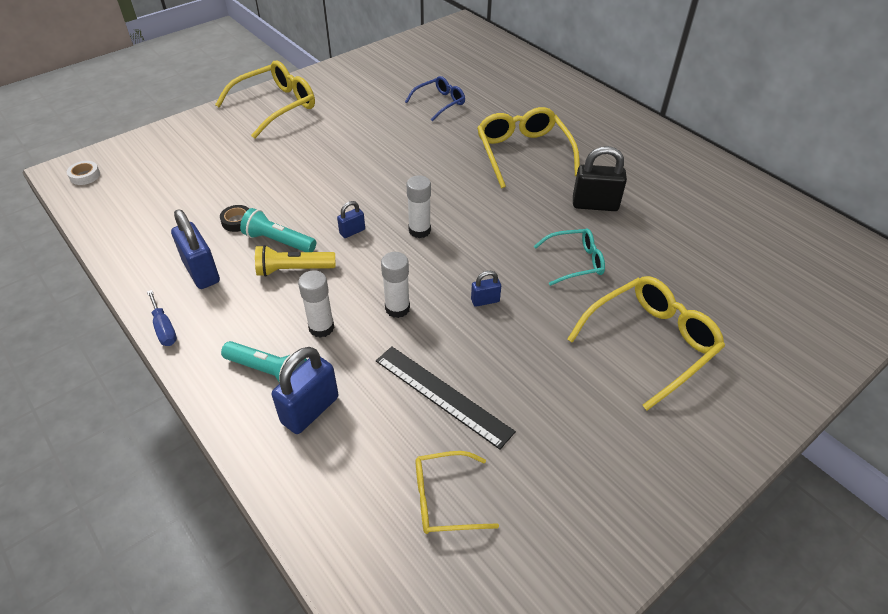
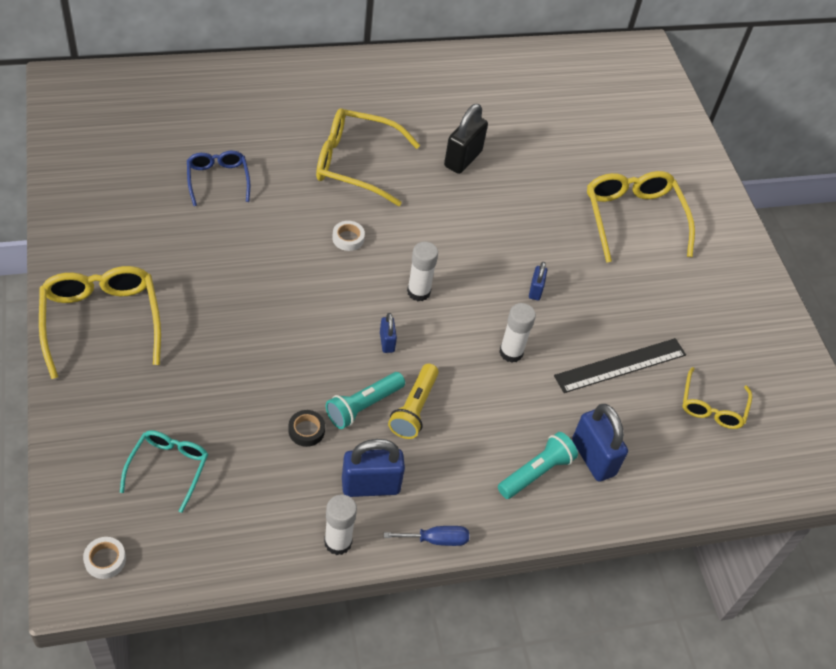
camera: 70 degrees left, 5 degrees up
white glue stick [298,270,335,338] -> white glue stick moved to [324,495,357,555]
turquoise glasses [534,229,605,286] -> turquoise glasses moved to [120,430,208,513]
none -> white tape [332,221,365,251]

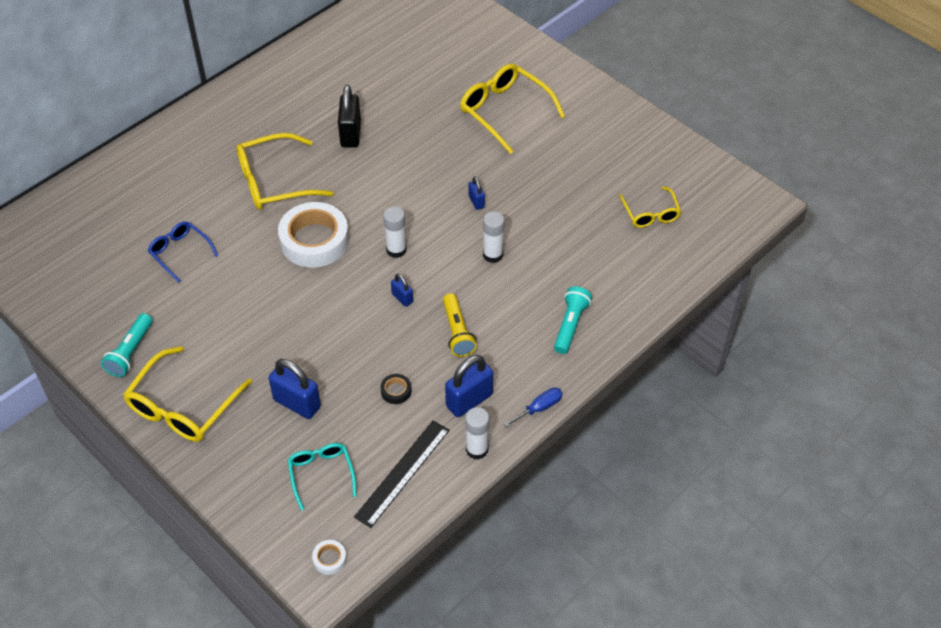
camera: 25 degrees left, 0 degrees up
yellow glasses [39,266,161,379] -> yellow glasses turned 105 degrees counterclockwise [123,346,252,442]
turquoise flashlight [326,372,405,429] -> turquoise flashlight moved to [101,313,152,377]
white tape [332,221,365,251] -> white tape [278,202,349,268], size x2.45
black ruler [554,338,686,393] -> black ruler moved to [354,420,450,528]
blue padlock [572,404,628,482] -> blue padlock moved to [269,359,321,419]

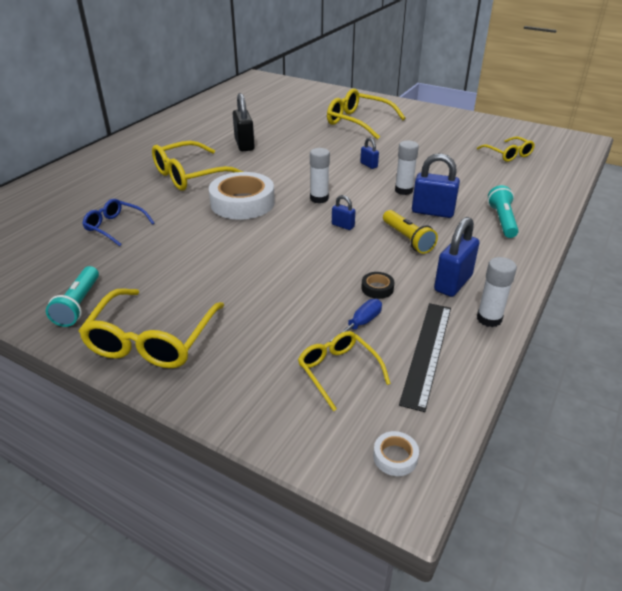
camera: 15 degrees left, 15 degrees down
blue padlock [269,359,321,419] -> blue padlock moved to [412,153,460,218]
turquoise glasses [288,443,357,511] -> yellow glasses [298,331,391,411]
blue screwdriver [504,388,562,427] -> blue screwdriver moved to [330,299,382,342]

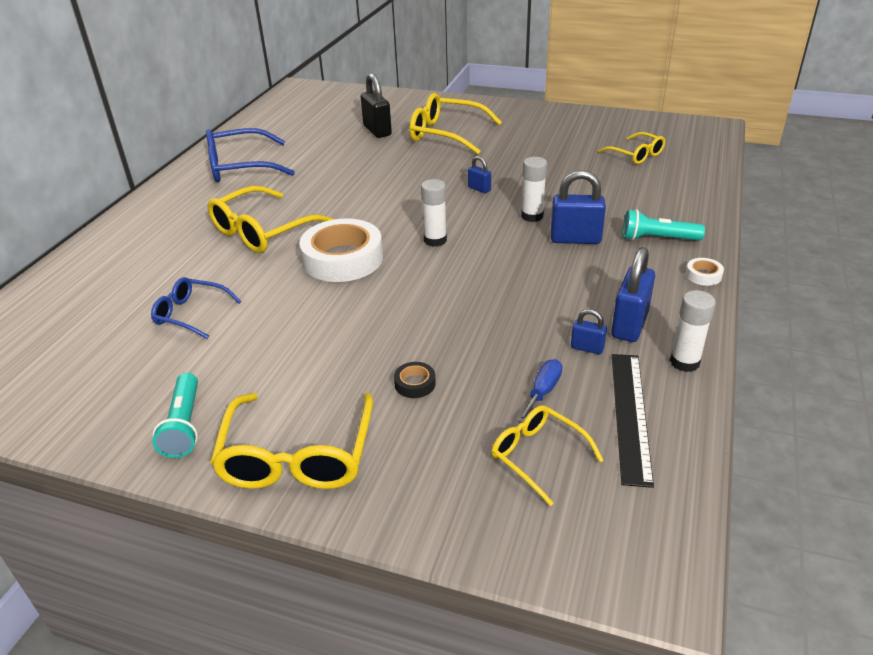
camera: 10 degrees left, 0 degrees up
black padlock [233,93,255,151] -> black padlock moved to [360,73,392,138]
blue padlock [332,195,356,230] -> blue padlock moved to [571,309,607,354]
black tape [361,272,394,299] -> black tape moved to [394,362,436,398]
white tape [373,431,419,476] -> white tape moved to [686,258,724,286]
yellow flashlight [383,210,438,254] -> none
turquoise flashlight [488,185,519,238] -> turquoise flashlight turned 75 degrees counterclockwise [623,209,705,241]
none -> blue glasses [206,128,295,182]

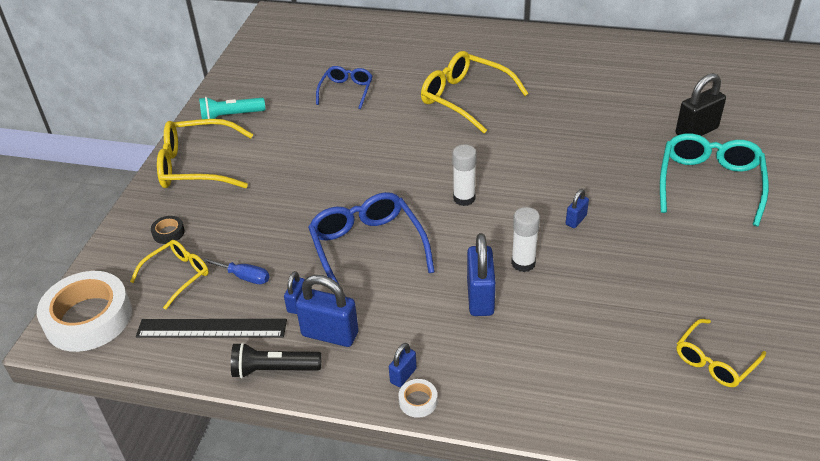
camera: 85 degrees right, 5 degrees up
blue glasses [206,128,295,182] -> blue glasses moved to [308,192,435,297]
white tape [299,218,383,282] -> white tape moved to [37,271,132,352]
black tape [394,362,436,398] -> black tape moved to [151,216,185,244]
yellow glasses [409,93,502,154] -> turquoise glasses [660,133,769,226]
turquoise flashlight [623,209,705,241] -> none
white glue stick [670,290,716,372] -> black flashlight [231,342,321,378]
none -> blue padlock [389,343,417,387]

